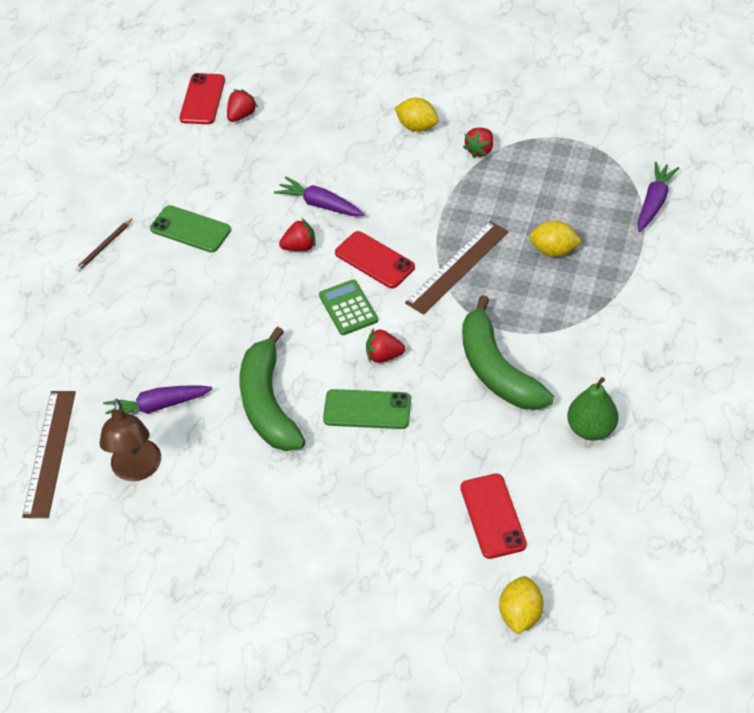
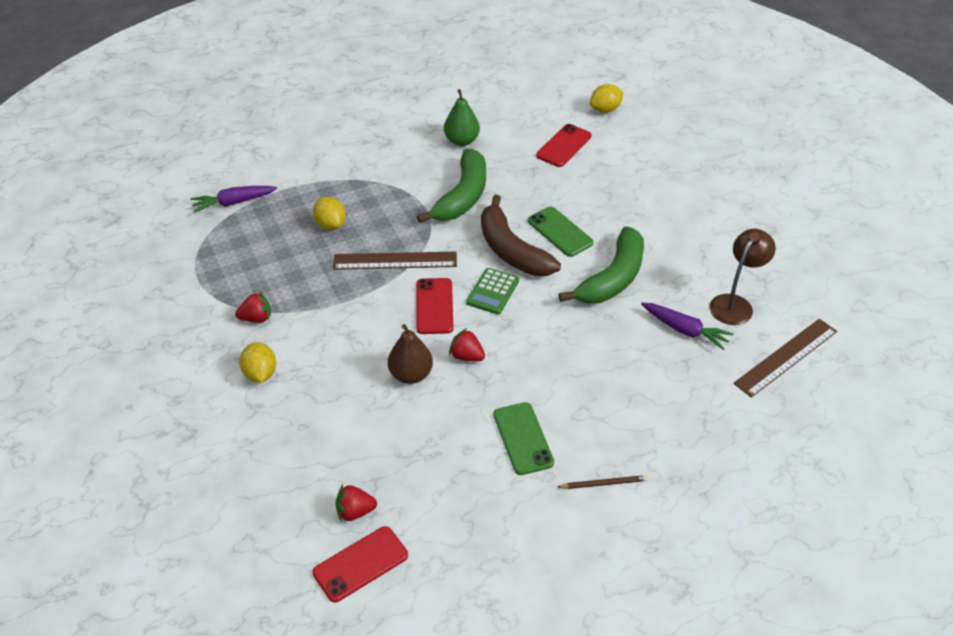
camera: 135 degrees left, 5 degrees down
purple carrot [274,177,365,216] -> brown pear [388,324,433,384]
red strawberry [366,328,405,363] -> brown banana [481,195,561,276]

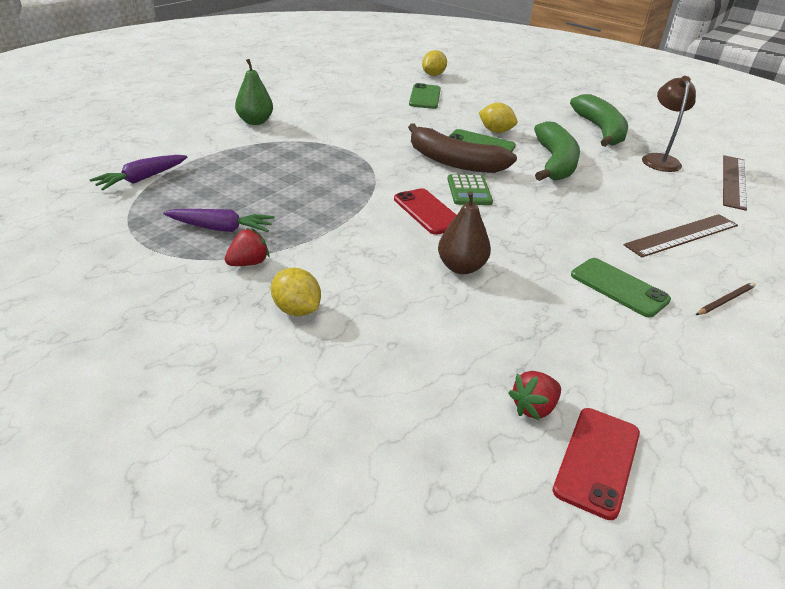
camera: 30 degrees left, 10 degrees down
yellow lemon [313,197,346,230] -> yellow lemon moved to [479,103,517,133]
brown ruler [333,252,457,270] -> brown ruler moved to [624,214,738,257]
green banana [417,149,486,223] -> green banana moved to [570,94,628,147]
green pear [444,89,480,146] -> green pear moved to [235,59,273,125]
red strawberry [449,328,485,361] -> none
red phone [536,124,592,167] -> green phone [409,83,441,109]
purple carrot [641,303,733,350] -> purple carrot moved to [163,209,274,232]

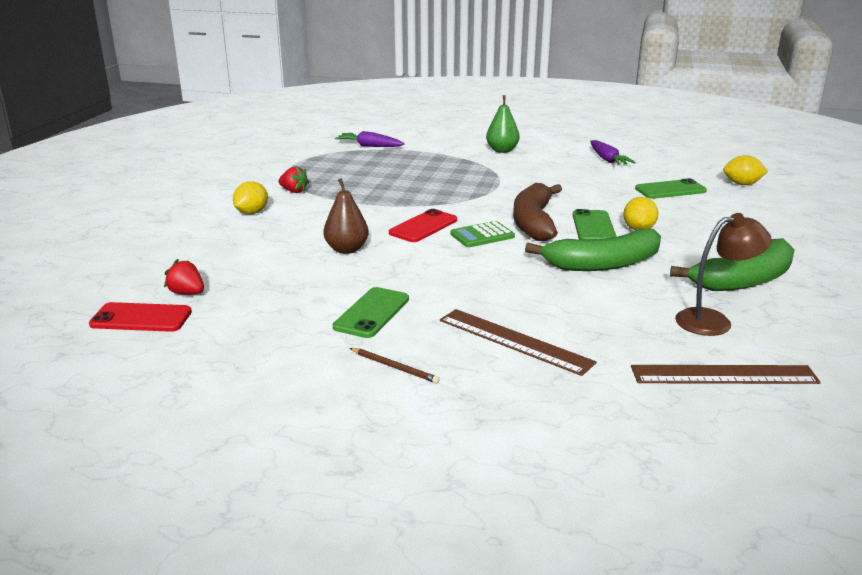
camera: 70 degrees right, 10 degrees down
purple carrot [163,209,274,232] -> purple carrot moved to [590,140,636,165]

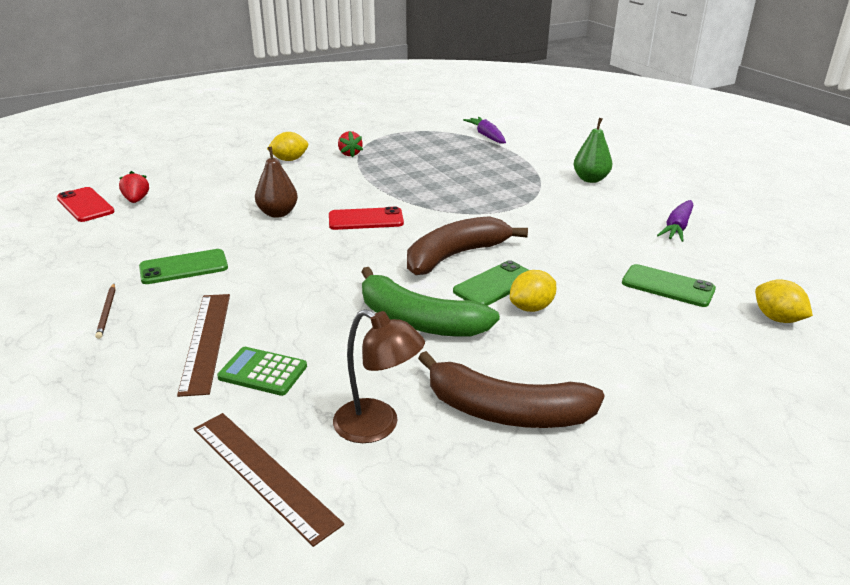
camera: 45 degrees right, 5 degrees up
green calculator [450,221,515,247] -> green calculator moved to [217,347,307,396]
green banana [670,238,795,291] -> brown banana [418,351,605,428]

